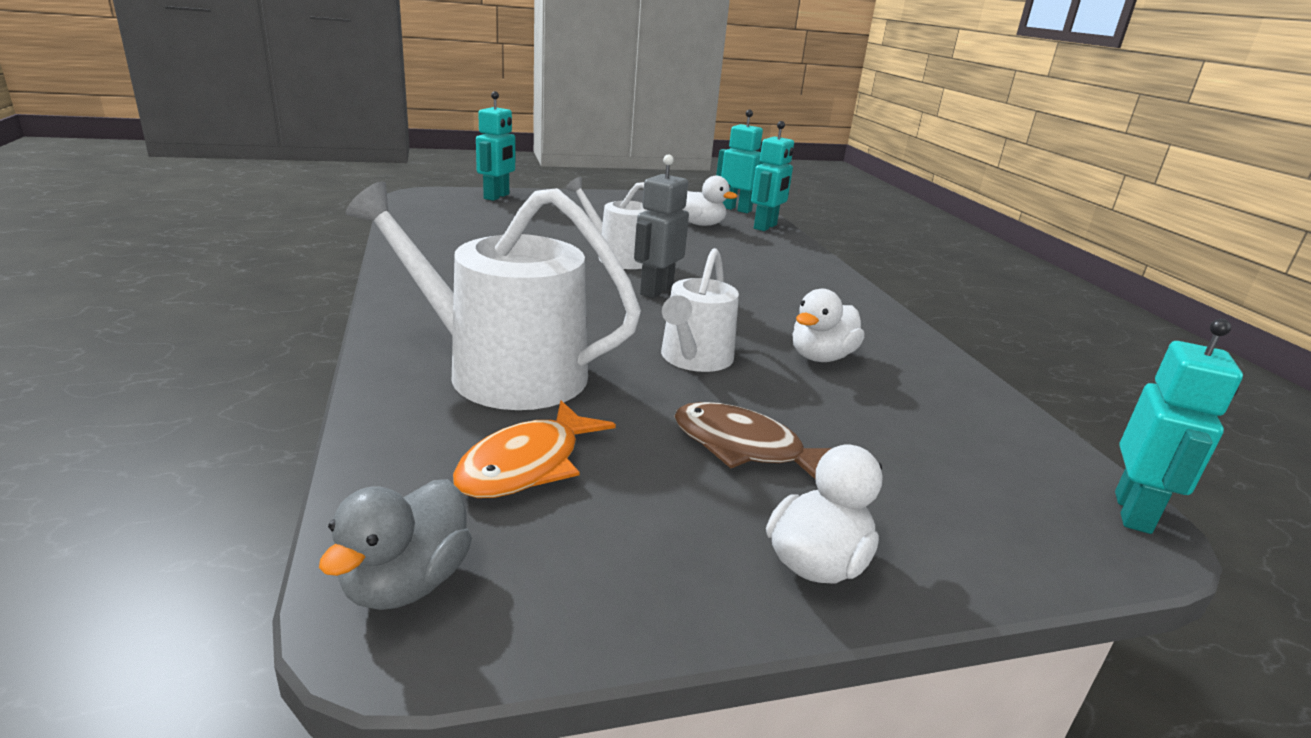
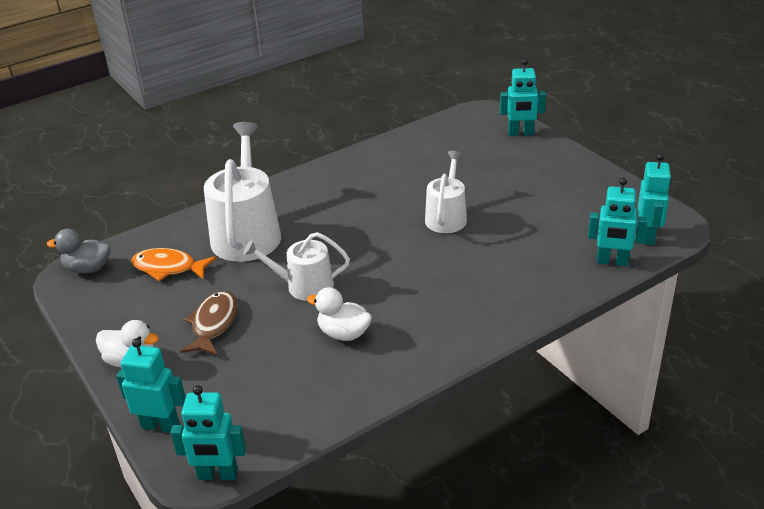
camera: 75 degrees right, 10 degrees up
grey robot [634,154,689,298] -> none
white duck [682,176,737,226] -> none
none -> turquoise robot [116,338,186,433]

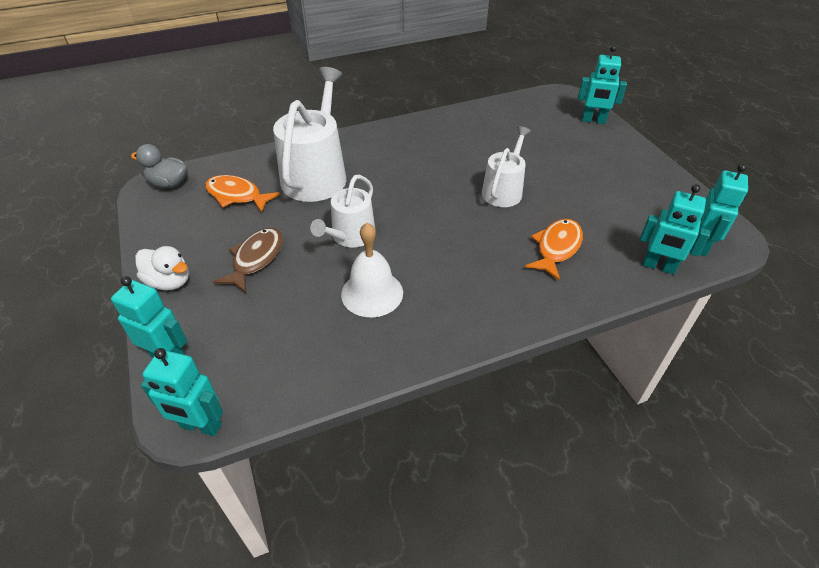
camera: 10 degrees right, 10 degrees up
white watering can [243,232,350,301] -> white watering can turned 75 degrees counterclockwise [310,175,376,248]
white duck [307,287,372,341] -> white bell [341,223,403,317]
none -> orange fish [525,219,583,281]

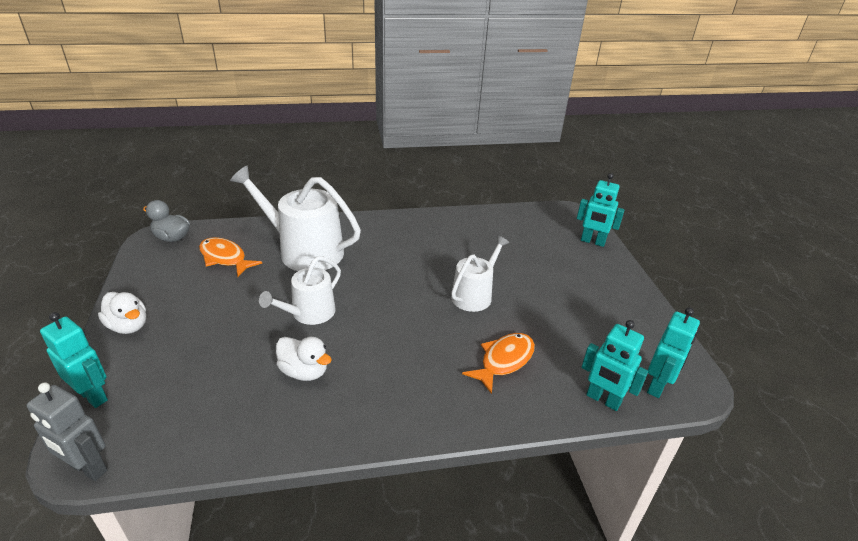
camera: 10 degrees right, 10 degrees down
turquoise robot [141,348,223,436] -> grey robot [26,383,108,481]
brown fish [213,228,283,293] -> none
white watering can [273,67,346,202] -> white watering can turned 90 degrees counterclockwise [230,166,361,271]
white bell [341,223,403,317] -> white duck [276,337,332,381]

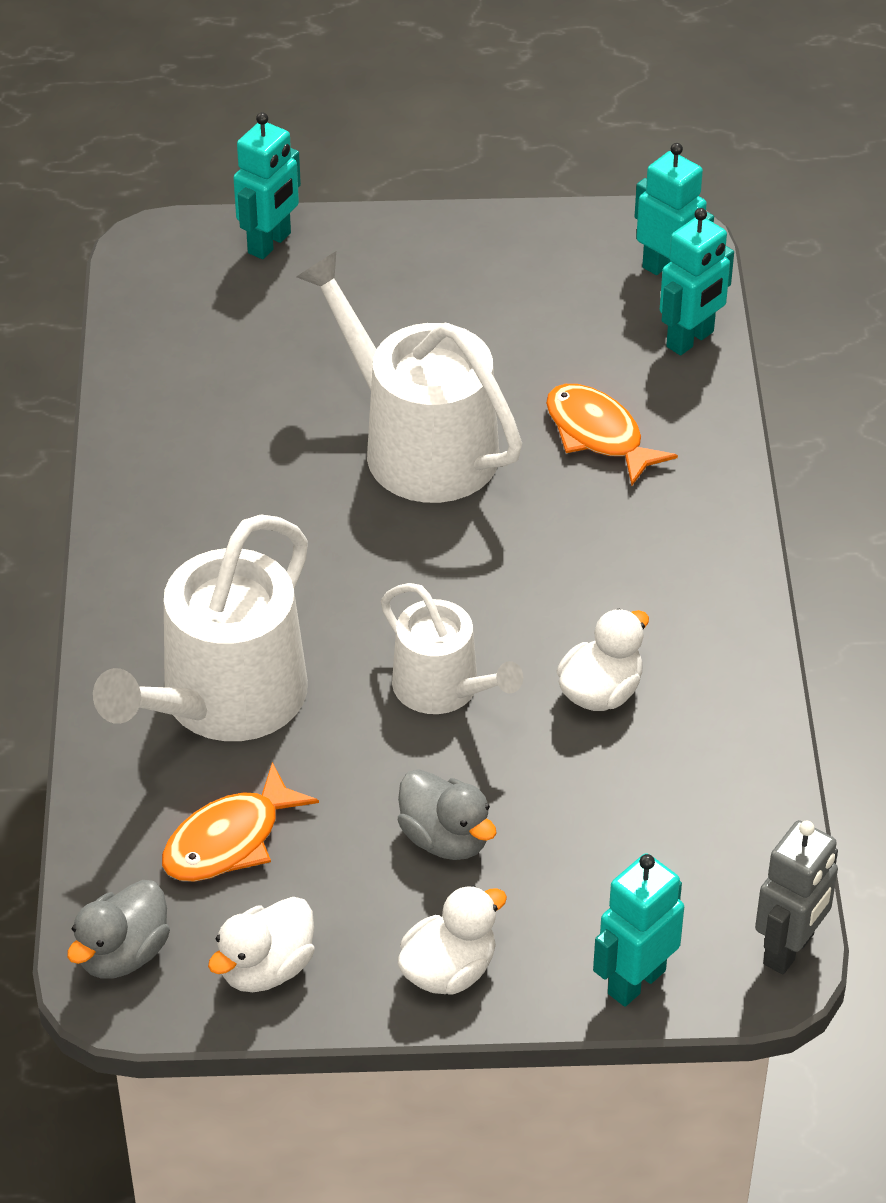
camera: 80 degrees left, 10 degrees up
white watering can [451,236,510,312] -> white watering can [296,251,522,503], size x1.67
none -> white duck [208,897,314,992]
none -> grey duck [398,769,497,860]

